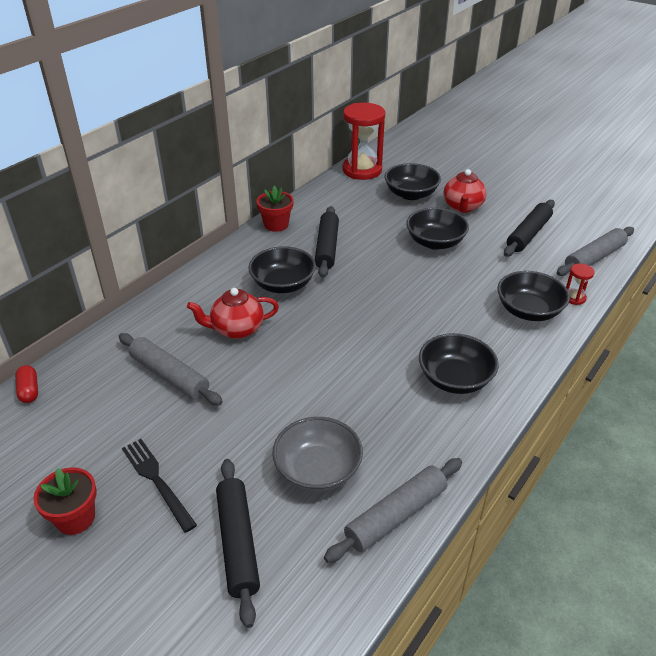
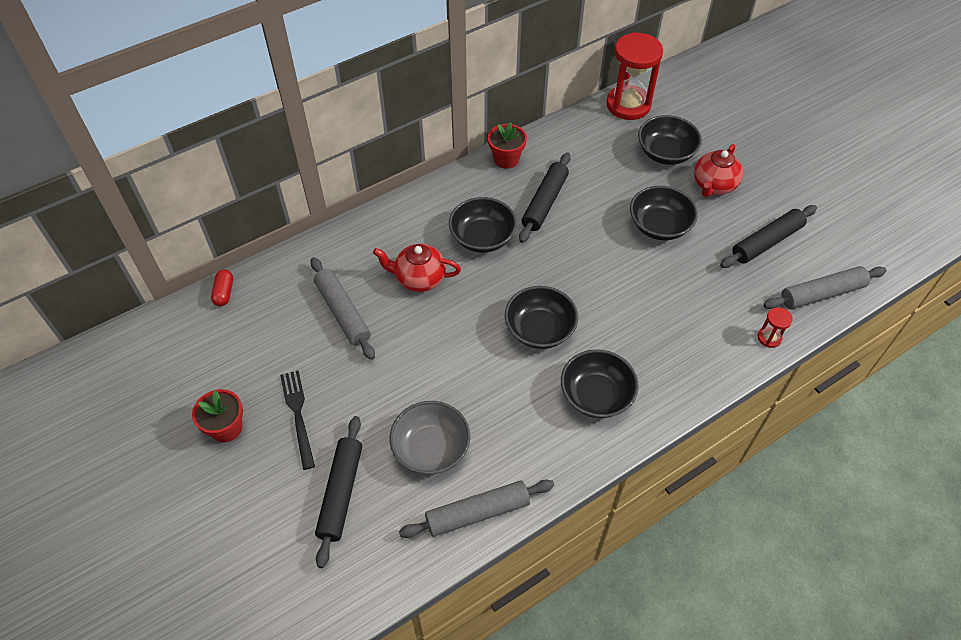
camera: 20 degrees right, 15 degrees up
black bowl [497,271,570,321] -> black bowl moved to [505,286,578,349]

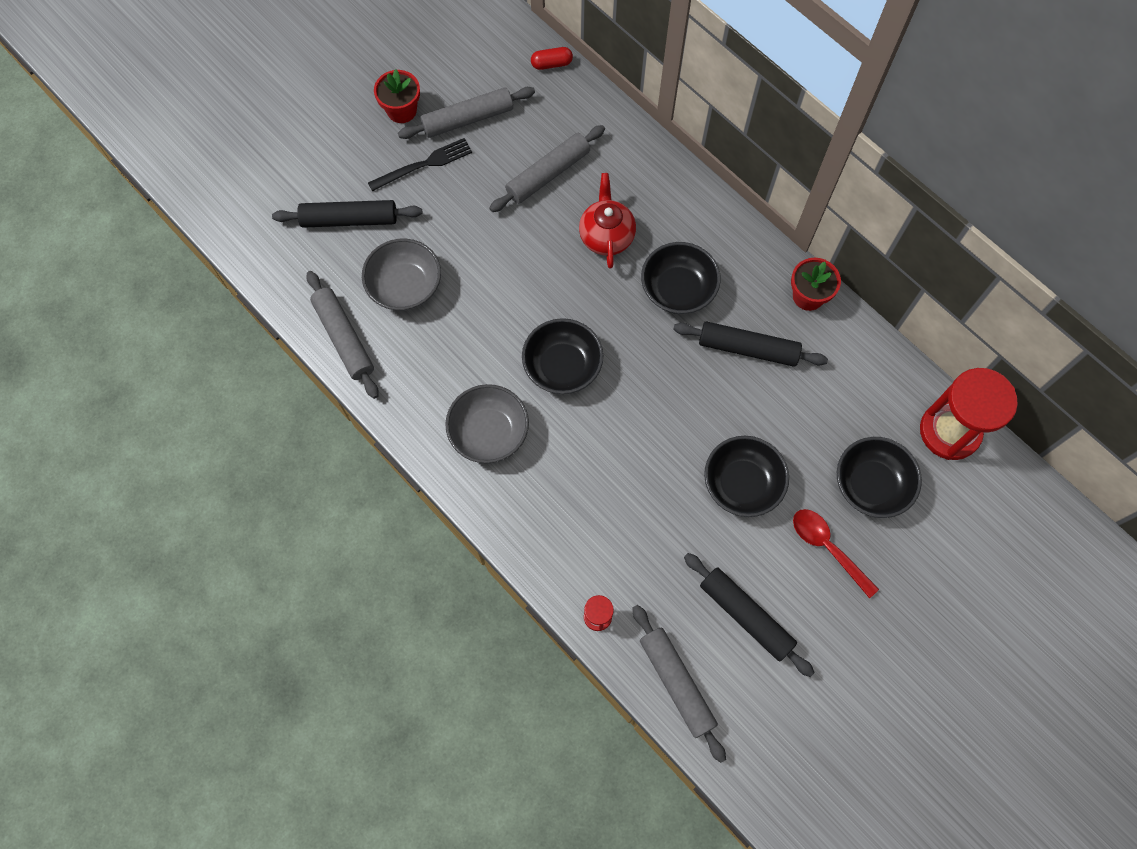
camera: 80 degrees right, 15 degrees up
black bowl [561,349,639,418] -> grey bowl [445,384,529,463]
red teapot [694,144,743,197] -> red spoon [793,509,879,598]
none -> grey rolling pin [398,87,535,139]

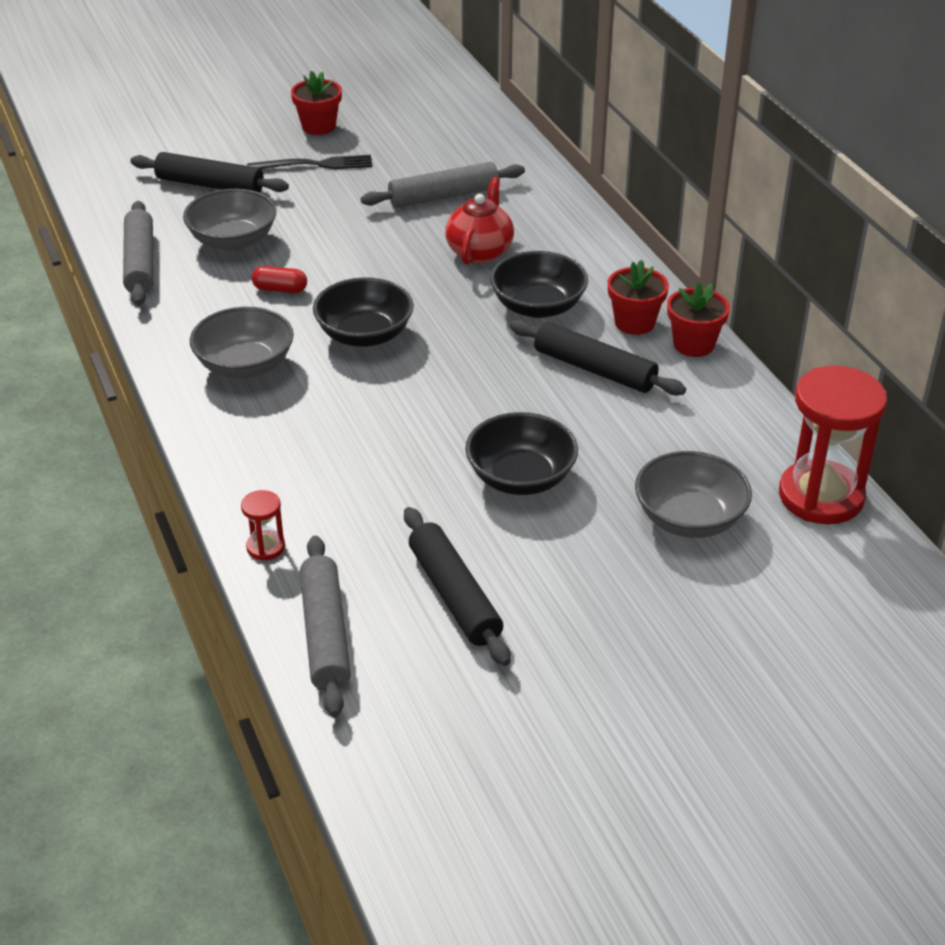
camera: 20 degrees right, 30 degrees down
grey rolling pin [398,87,535,139] -> none
red capsule [531,47,573,70] -> red capsule moved to [252,266,307,293]
red spoon [793,509,879,598] -> none
black bowl [837,437,922,518] -> grey bowl [635,451,752,538]
none -> red flower pot [608,260,669,335]

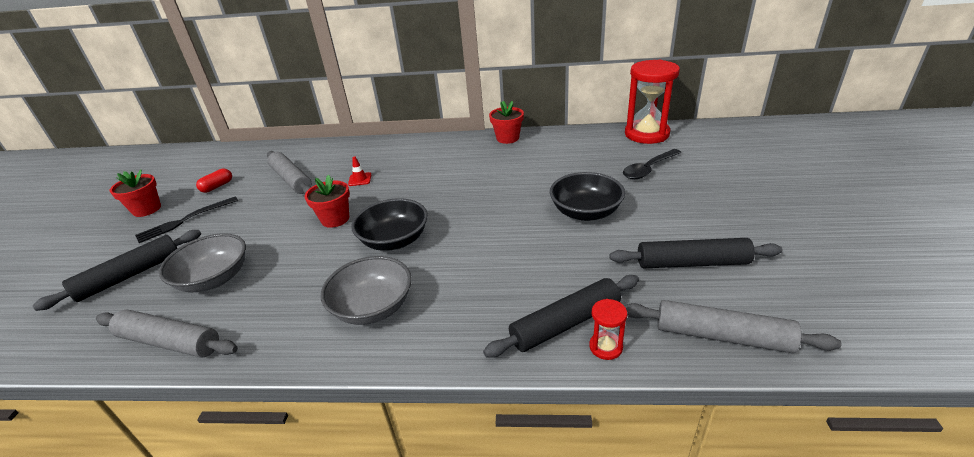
camera: 60 degrees left, 5 degrees down
black fork [247,155,372,169] -> black fork turned 150 degrees counterclockwise [135,196,238,243]
red capsule [252,266,307,293] -> red capsule moved to [196,169,232,193]
grey rolling pin [361,162,525,208] -> grey rolling pin turned 45 degrees counterclockwise [267,151,312,194]
red teapot [445,177,514,265] -> red traffic cone [348,156,371,186]
black bowl [490,251,588,318] -> none
black rolling pin [510,320,686,396] -> black rolling pin moved to [483,275,639,358]
red flower pot [608,260,669,335] -> red flower pot moved to [304,175,350,228]
grey bowl [635,451,752,538] -> black spoon [623,149,682,179]

